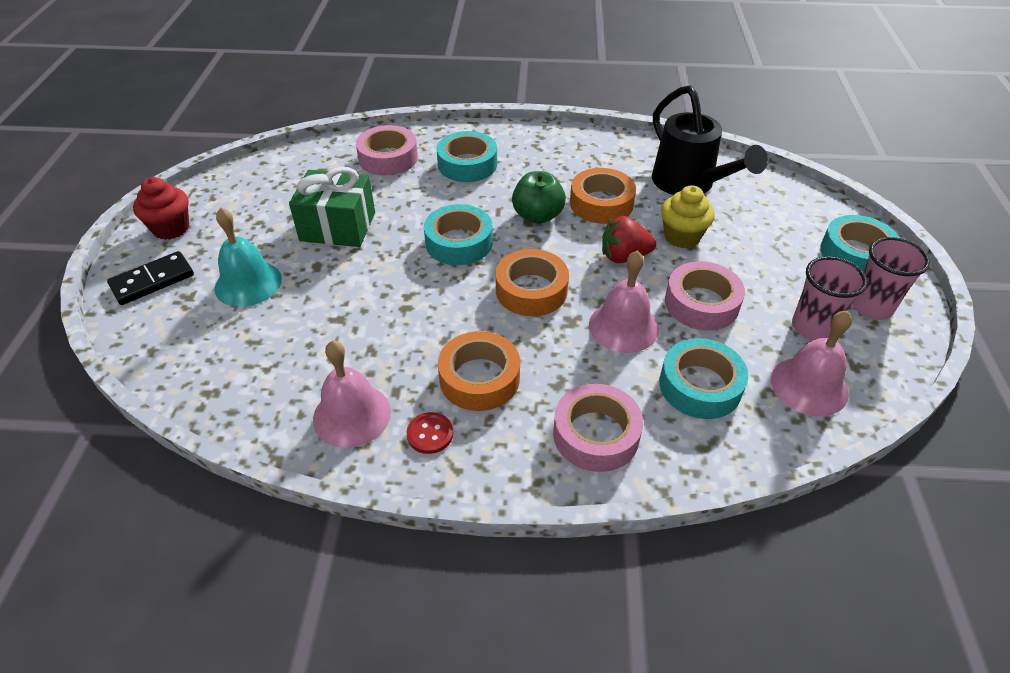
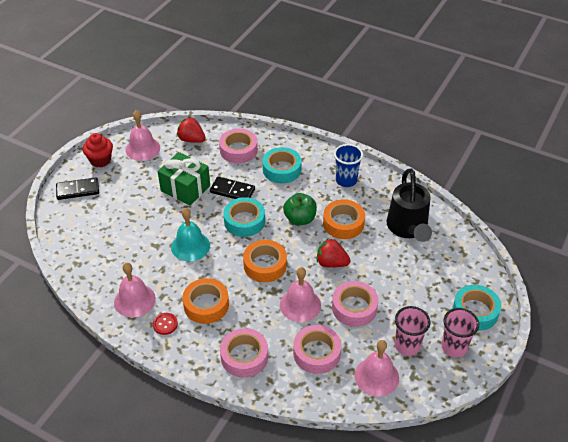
camera: 25 degrees right, 0 degrees up
turquoise bell [214,207,282,307] -> turquoise bell moved to [171,208,210,261]
turquoise tape [659,338,748,419] -> pink tape [293,325,341,374]
yellow cupcake [661,185,715,248] -> none
none -> pink bell [125,110,160,161]
none -> red strawberry [177,117,206,143]
none -> black domino [210,177,255,199]
none -> blue cup [334,144,363,187]

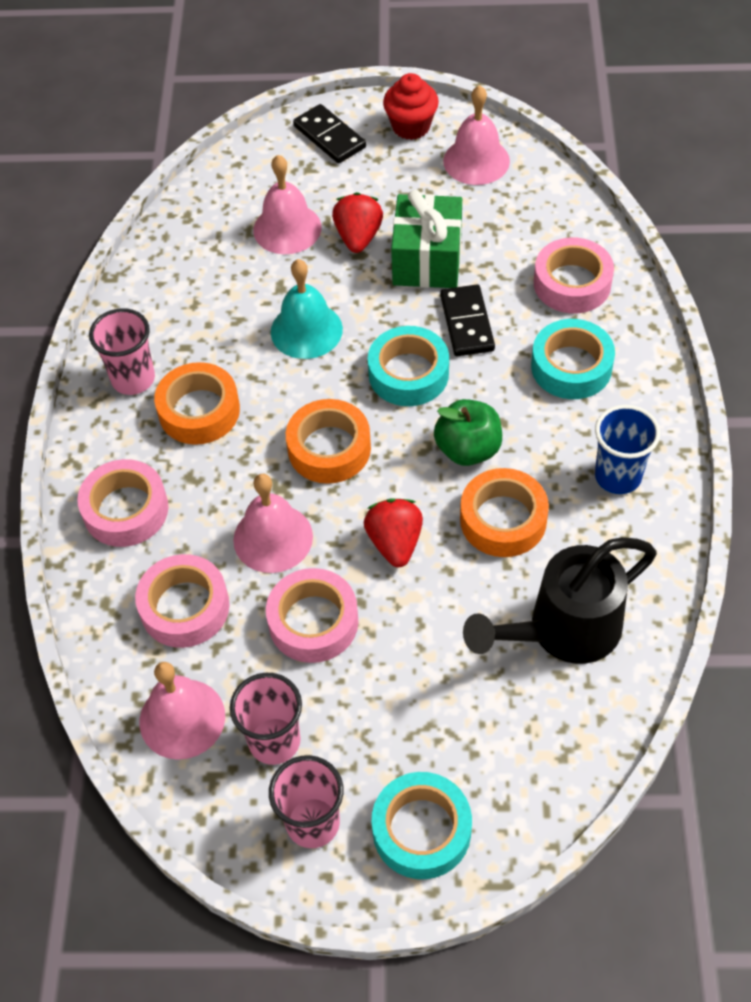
camera: 65 degrees right, 10 degrees up
pink bell [114,263,156,317] -> pink bell moved to [253,155,322,254]
red button [153,313,178,335] -> pink cup [89,308,155,395]
red strawberry [177,117,206,143] -> red strawberry moved to [332,192,383,253]

